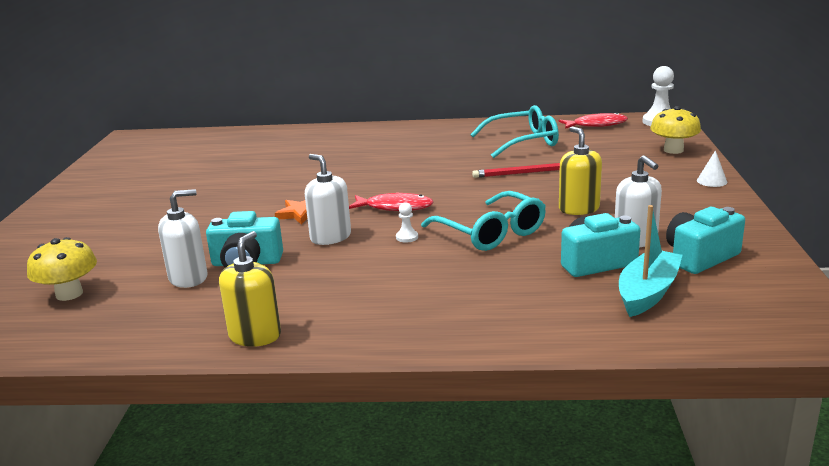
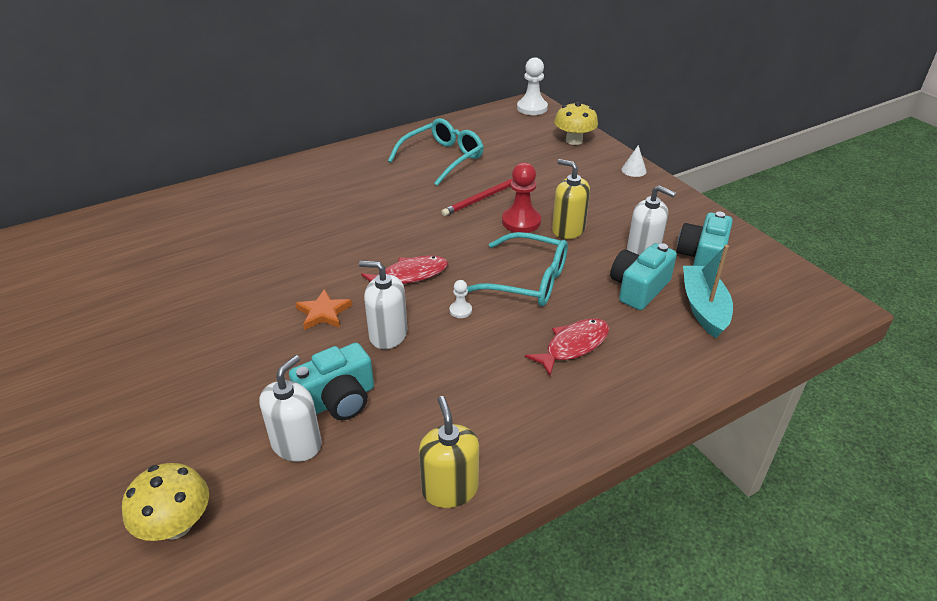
camera: 35 degrees left, 15 degrees up
red fish [559,112,628,129] -> red fish moved to [525,318,609,376]
none -> red pawn [502,162,541,233]

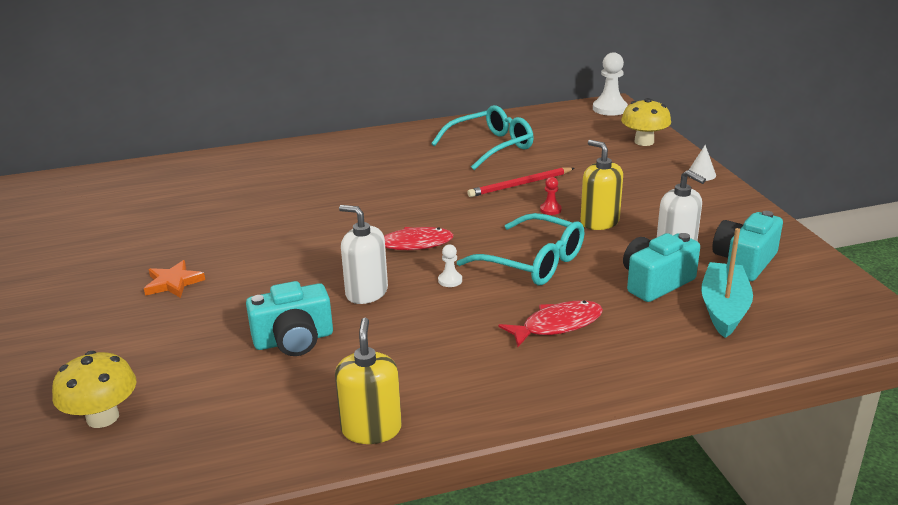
camera: 15 degrees right, 10 degrees down
white soap dispenser [259,355,322,462] -> none
orange star [295,289,352,330] -> orange star moved to [144,260,205,298]
red pawn [502,162,541,233] -> red pawn [540,177,562,215], size x0.49

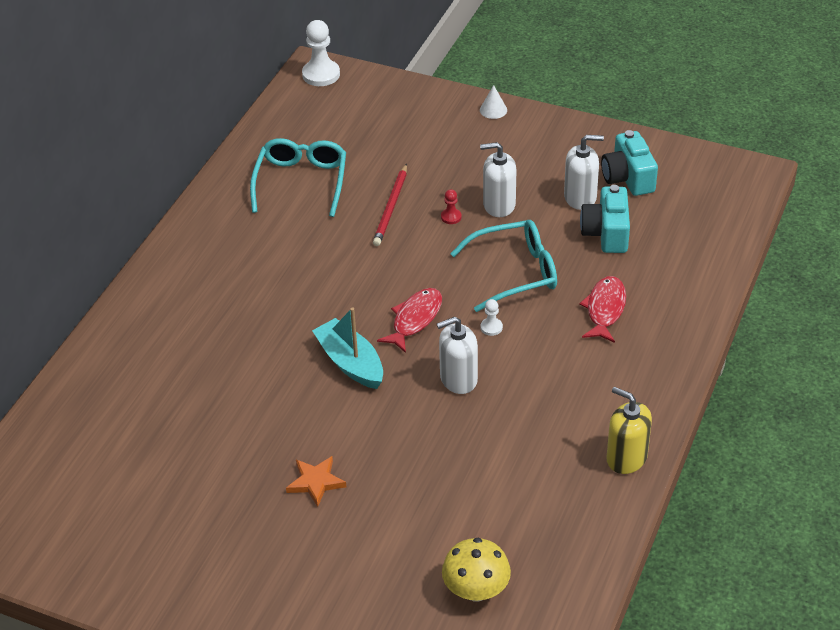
camera: 50 degrees left, 15 degrees up
turquoise camera [246,281,333,356] -> none
yellow soap dispenser [580,140,623,230] -> white soap dispenser [480,142,517,217]
yellow mushroom [621,98,671,146] -> none
turquoise boat [701,228,753,338] -> turquoise boat moved to [312,307,383,389]

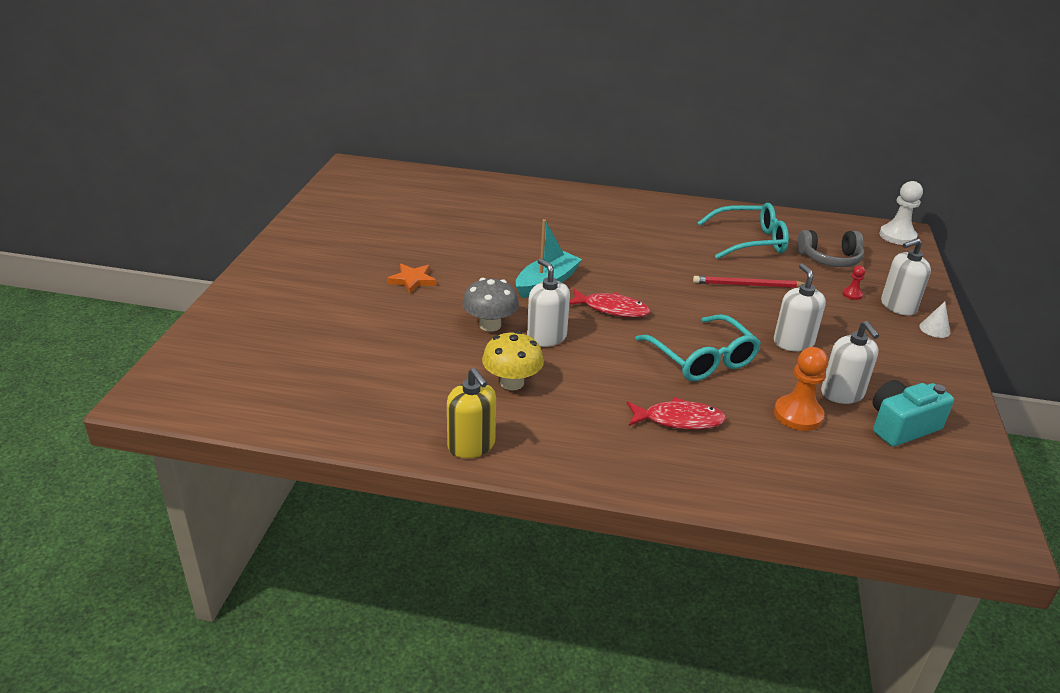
camera: 75 degrees right, 10 degrees down
red pawn [441,189,462,224] -> red pawn moved to [842,266,865,300]
yellow mushroom [442,538,511,602] -> yellow mushroom moved to [482,331,544,390]
white pawn [481,299,503,336] -> none
turquoise camera [580,185,630,253] -> orange pawn [774,347,828,431]
yellow soap dispenser [606,387,652,474] -> yellow soap dispenser turned 120 degrees clockwise [447,368,496,458]
none -> grey mushroom [462,278,519,332]
none -> grey headphones [797,230,864,267]
none -> white soap dispenser [881,238,931,316]

